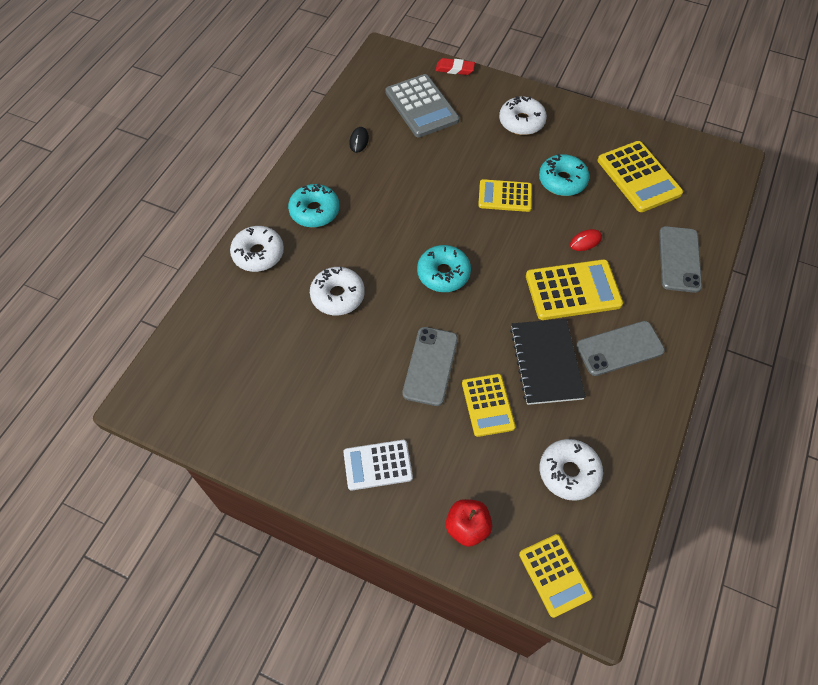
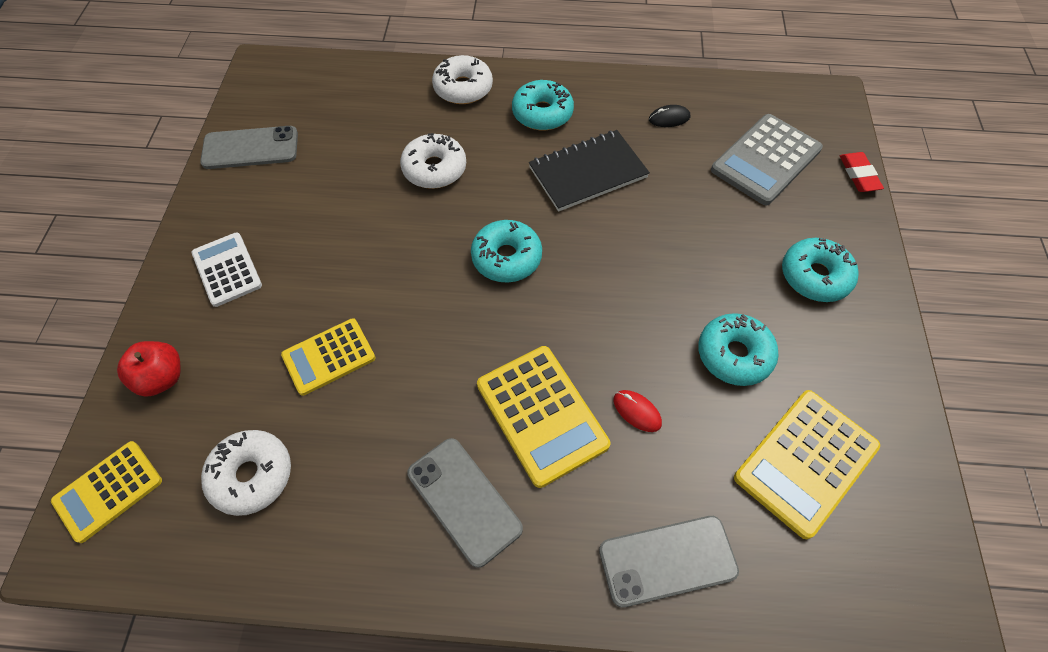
camera: 70 degrees right, 0 degrees up
grey phone [402,327,458,406] -> grey phone moved to [200,126,298,169]
yellow calculator [478,179,532,212] -> none
white donut [499,96,547,135] -> turquoise donut [782,238,859,302]
black notebook [510,319,586,405] -> black notebook moved to [529,130,650,212]

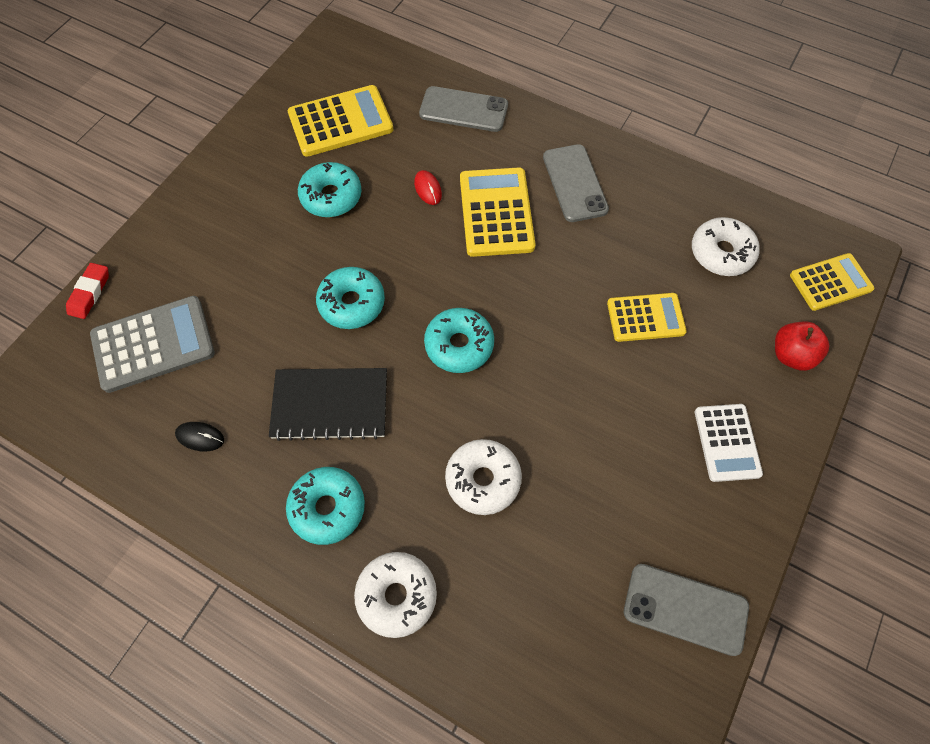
camera: 155 degrees left, 5 degrees up
turquoise donut [782,238,859,302] -> turquoise donut moved to [316,267,385,329]

